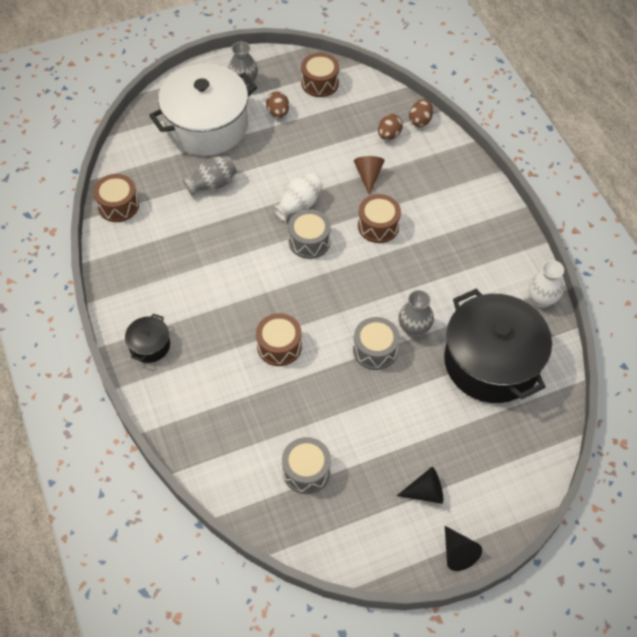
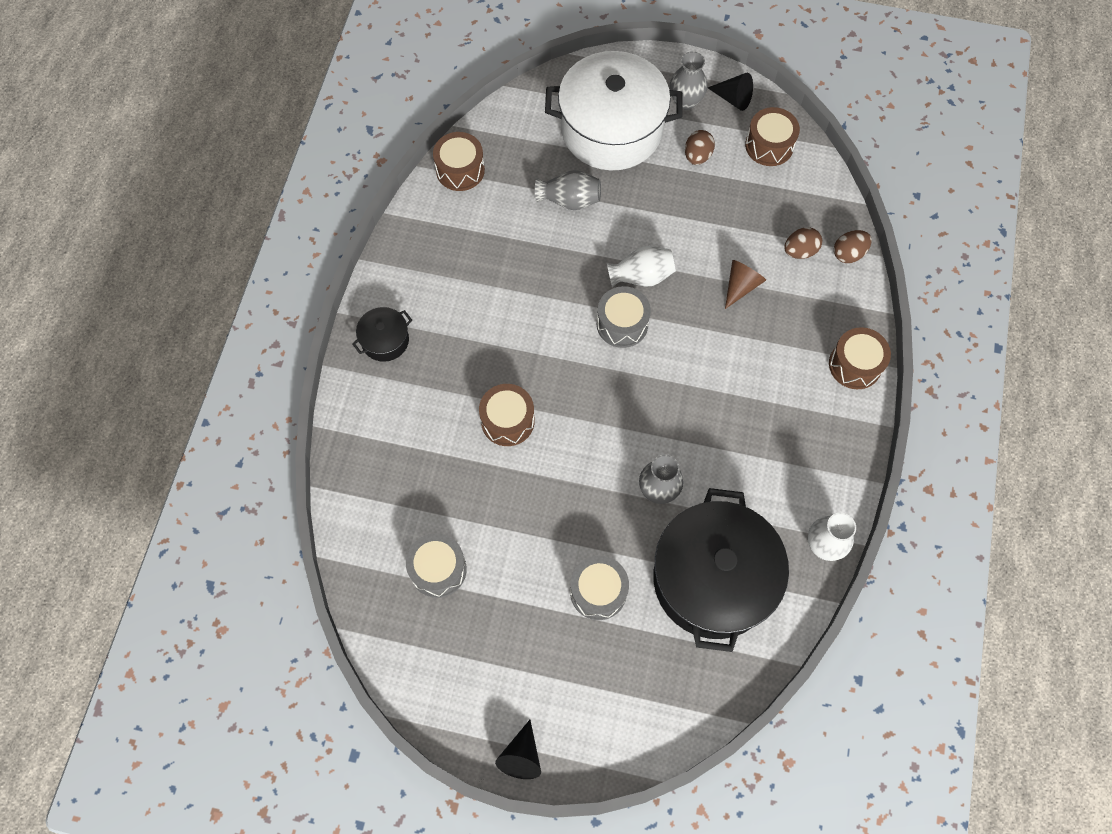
camera: 35 degrees right, 10 degrees up
grey drum [353,317,400,370] -> grey drum moved to [570,556,629,620]
brown drum [358,194,401,243] -> brown drum moved to [829,327,891,389]
black cone [397,467,443,504] -> black cone moved to [708,72,753,111]

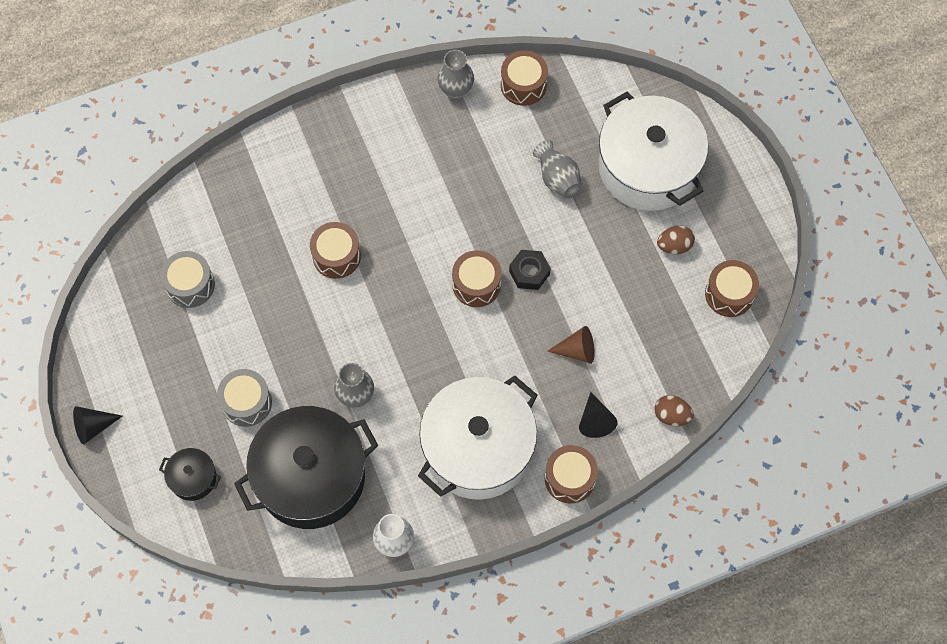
camera: 55 degrees right, 0 degrees up
black pot [352,307,412,362] -> black pot moved to [159,448,221,501]
grey drum [597,286,651,348] -> brown drum [452,250,501,307]
white vase [607,246,676,287] -> black nut [509,250,551,290]
grey vase [670,51,708,110] -> grey vase moved to [437,50,474,99]
black cone [708,72,753,111] -> black cone moved to [579,392,617,438]
brown egg [784,227,822,259] -> none
none -> white pot [418,376,538,500]

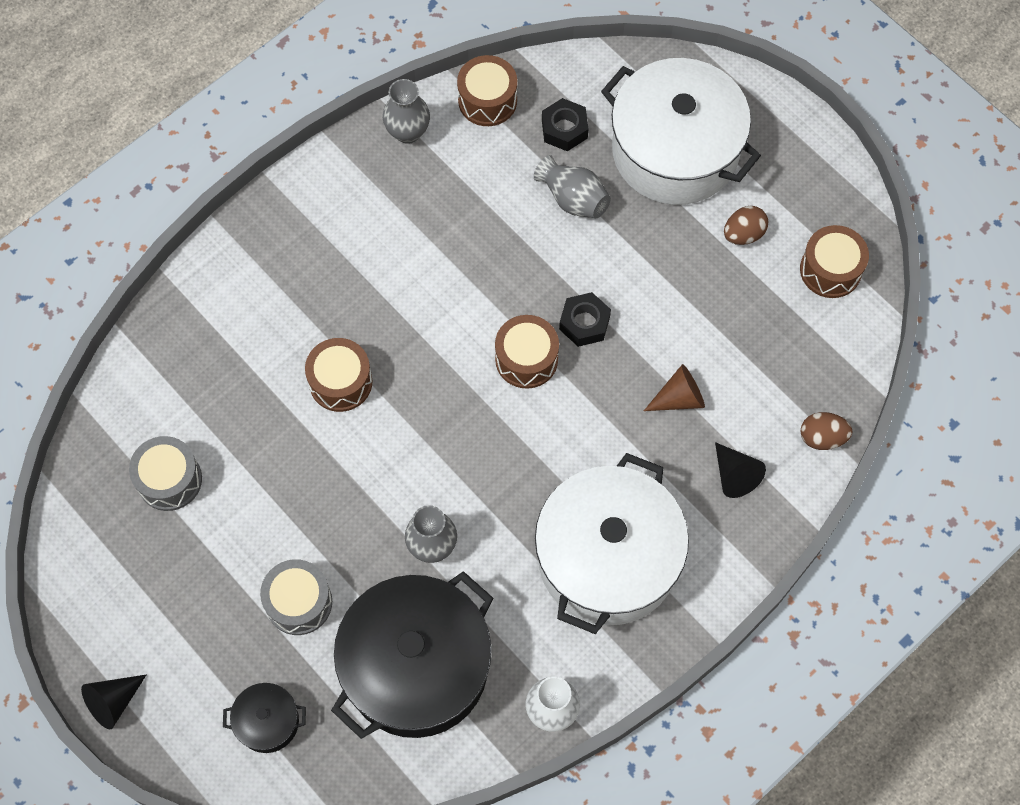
camera: 20 degrees left, 0 degrees up
brown drum [545,445,598,504] -> none
none -> black nut [542,98,588,151]

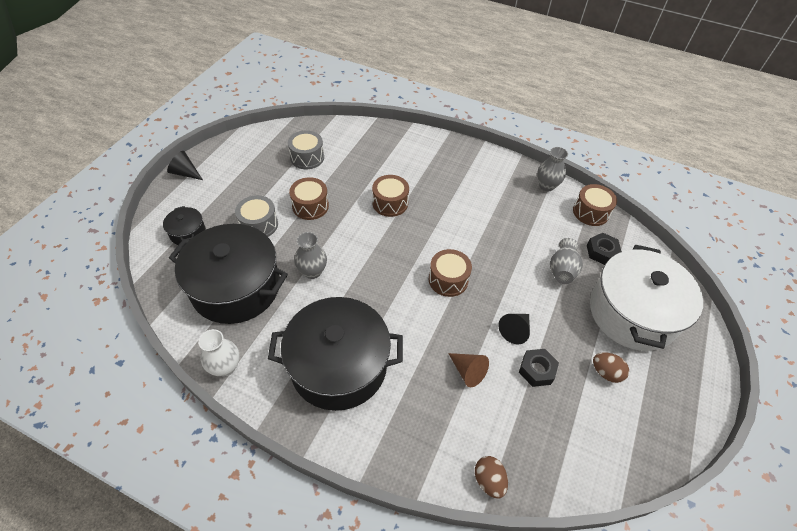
camera: 65 degrees right, 15 degrees down
white pot [535,453,689,634] -> black pot [268,297,403,411]
black nut [559,292,611,347] -> black nut moved to [519,349,559,387]
black cone [715,442,766,498] -> black cone moved to [498,314,530,344]
brown drum [800,225,869,298] -> brown drum moved to [289,177,329,220]

